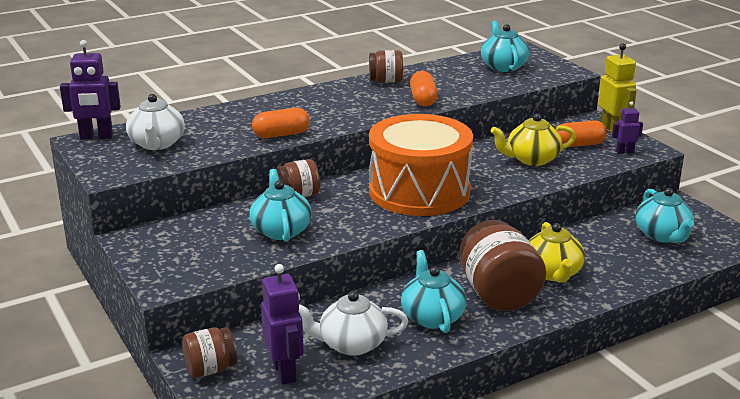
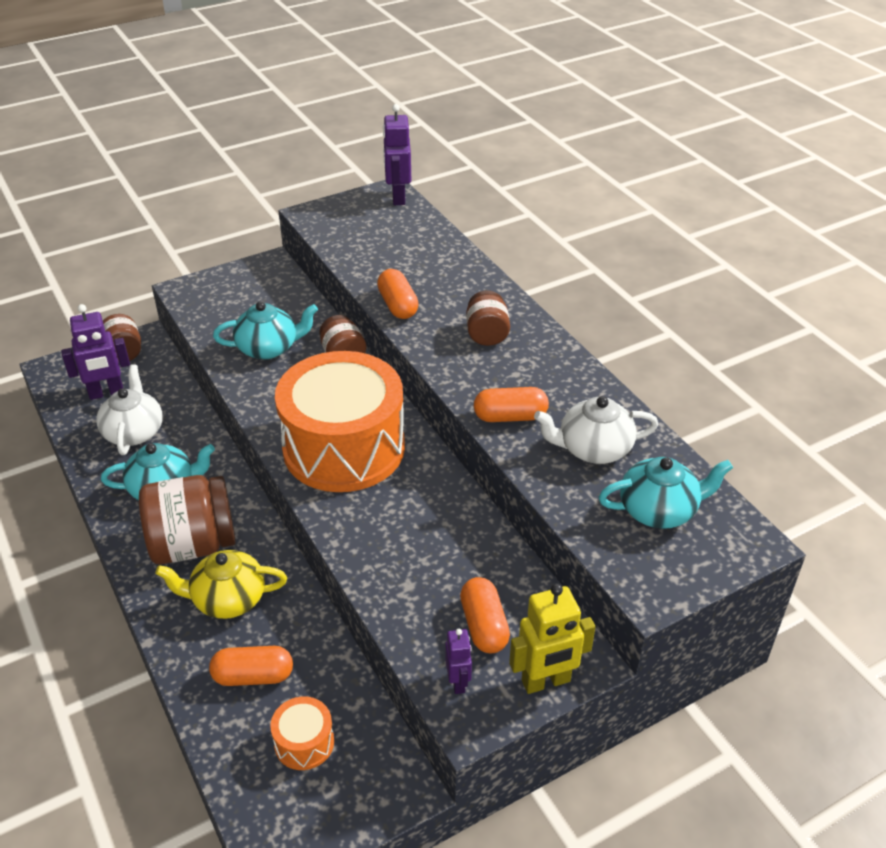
camera: 90 degrees right, 15 degrees up
white teapot [126,94,185,150] -> white teapot moved to [534,396,659,464]
brown jar [369,50,403,83] -> brown jar moved to [466,291,510,346]
yellow teapot [490,113,576,166] -> none
turquoise teapot [635,188,695,243] -> orange drum [270,696,334,770]
none -> orange capsule [209,646,293,686]

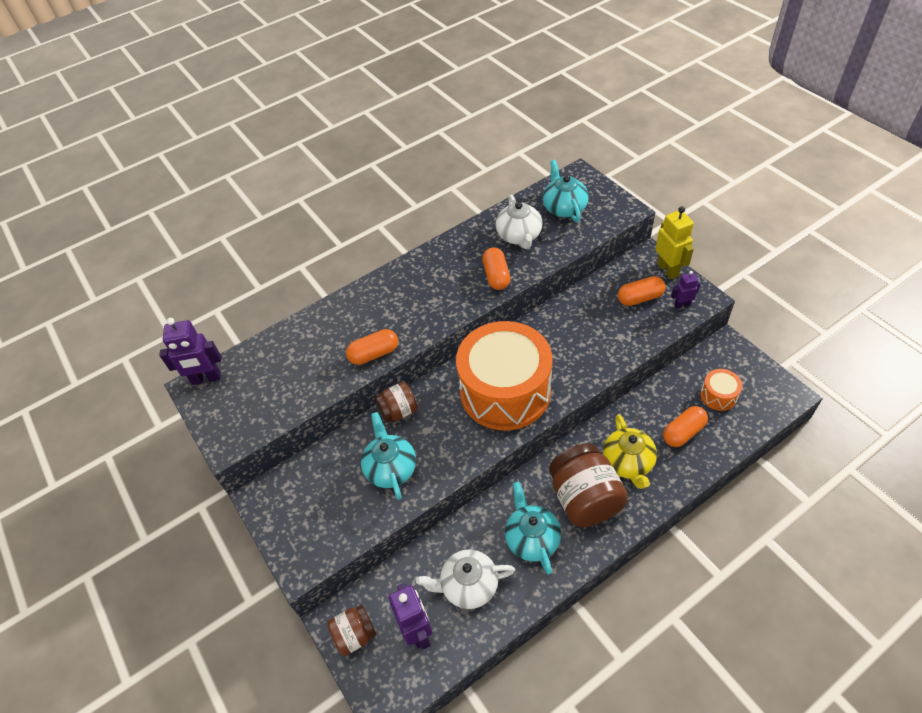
camera: 90 degrees left, 10 degrees up
orange capsule [209,646,293,686] -> orange capsule turned 60 degrees clockwise [663,406,708,447]
brown jar [466,291,510,346] -> none

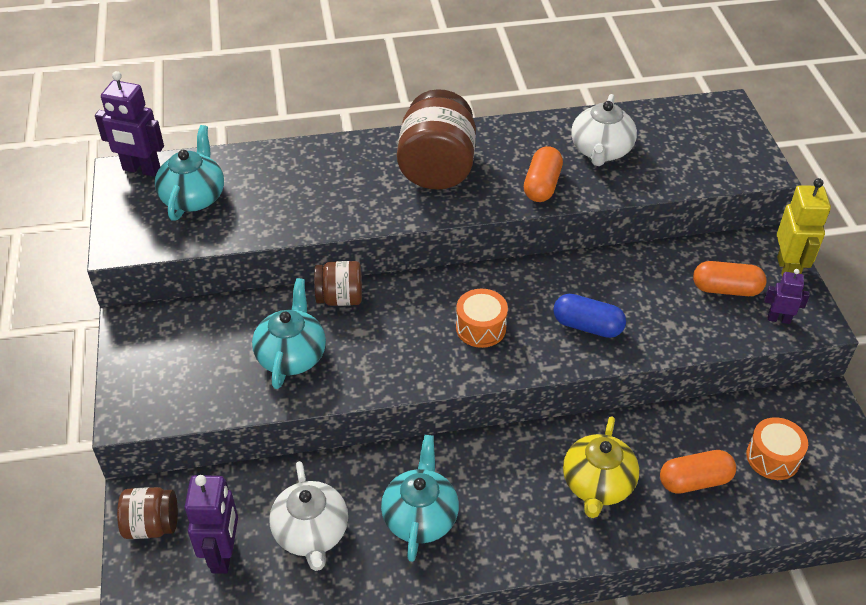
camera: 20 degrees right, 5 degrees down
orange capsule [346,329,398,365] -> none
white teapot [416,549,515,609] -> white teapot turned 120 degrees counterclockwise [269,461,348,571]
orange drum [456,321,552,431] -> orange drum [456,289,508,348], size x0.40
turquoise teapot [543,160,589,222] -> turquoise teapot moved to [155,125,224,221]
brown jar [549,443,628,527] -> brown jar moved to [397,89,476,190]
none -> blue capsule [553,294,626,338]

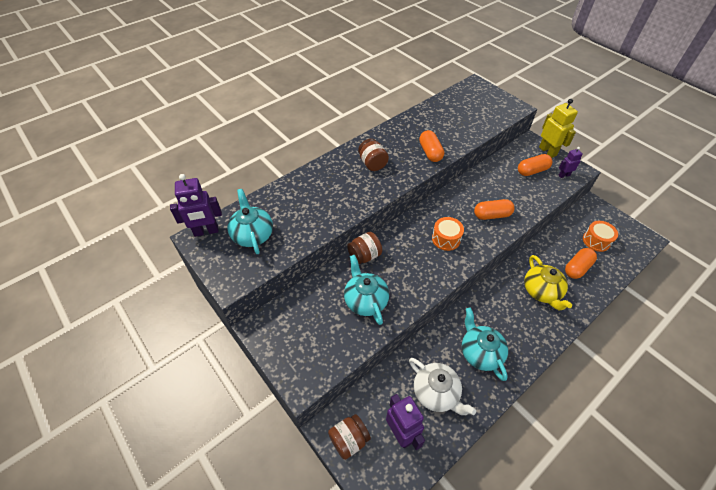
camera: 30 degrees left, 5 degrees up
brown jar [397,89,476,190] -> brown jar [358,139,389,171], size x0.56
blue capsule [553,294,626,338] -> orange capsule [474,199,515,220]
white teapot [571,94,637,166] -> none

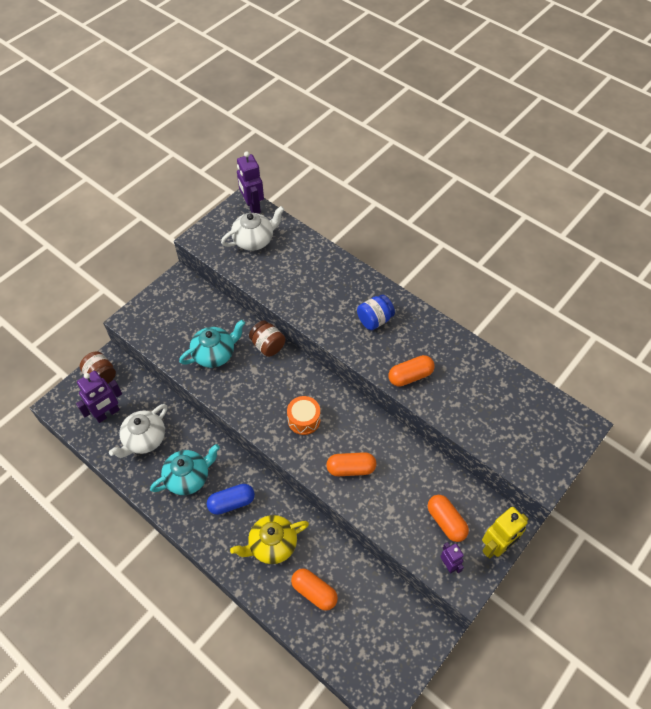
camera: 80 degrees right, 5 degrees up
turquoise teapot [227,189,273,254] -> white teapot [221,206,285,251]
brown jar [358,139,389,171] -> blue jar [357,294,395,330]
orange capsule [474,199,515,220] -> orange capsule turned 75 degrees counterclockwise [326,452,376,476]
orange drum [583,221,618,252] -> none
none -> blue capsule [207,484,255,515]

